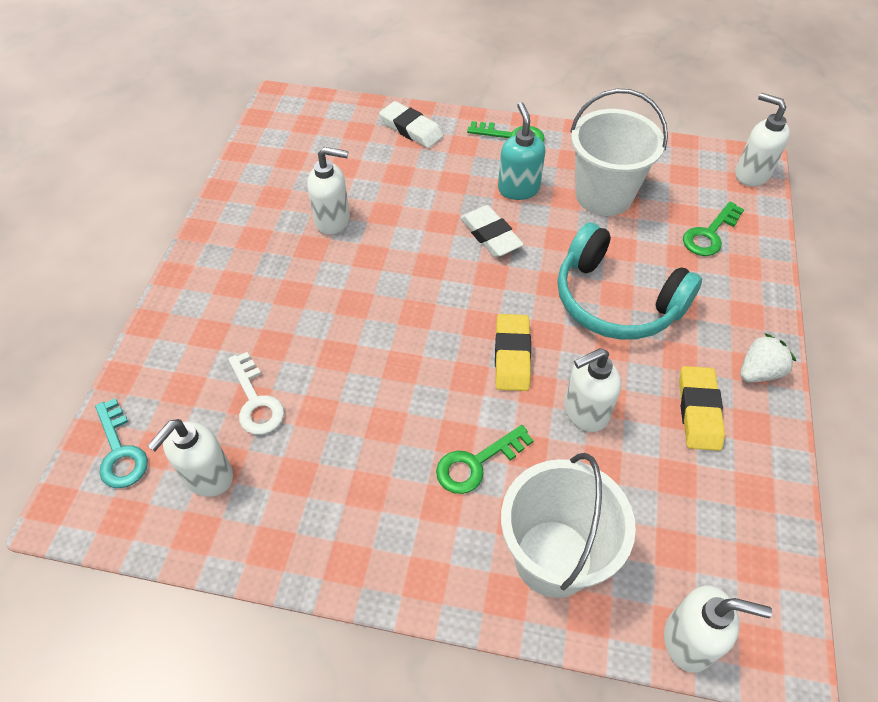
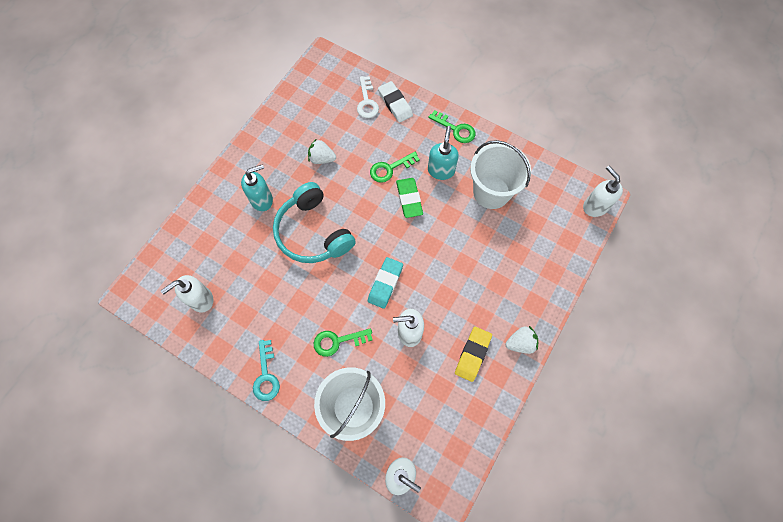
camera: 20 degrees right, 15 degrees up
turquoise key [95,398,148,488] -> turquoise key moved to [253,340,280,401]
white key [228,352,284,435] -> white key moved to [357,76,379,118]
white soap dispenser [307,147,350,235] -> white strawberry [308,139,336,164]
white eraser [460,205,524,257] -> green eraser [396,178,423,218]
yellow eraser [495,314,531,391] -> turquoise eraser [368,257,403,309]
turquoise headphones [558,223,702,340] -> turquoise headphones moved to [273,182,356,263]
green key [683,202,744,256] -> green key moved to [370,152,420,183]
none -> turquoise soap dispenser [241,164,273,211]

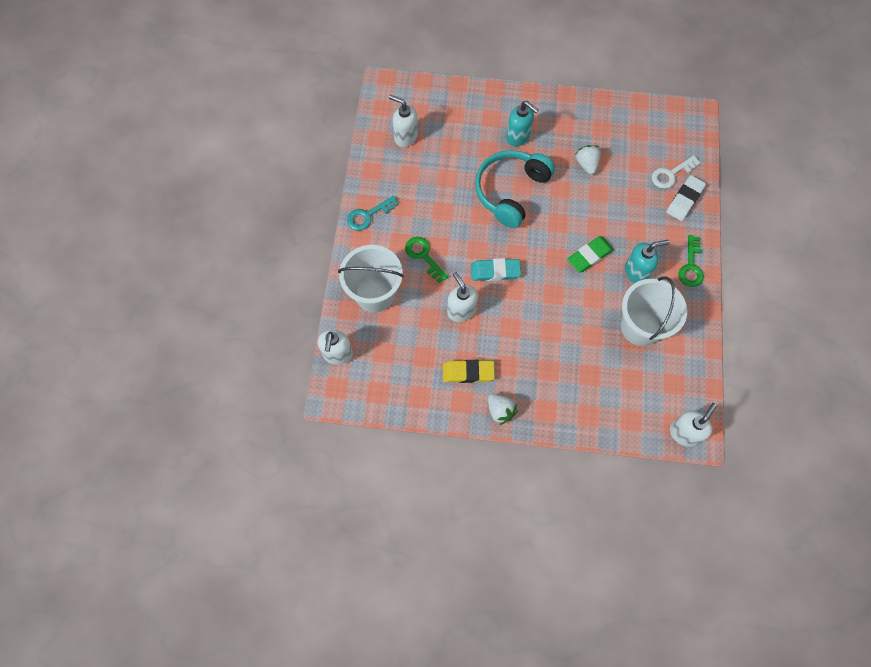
camera: 65 degrees right, 0 degrees up
green key [370,152,420,183] -> none

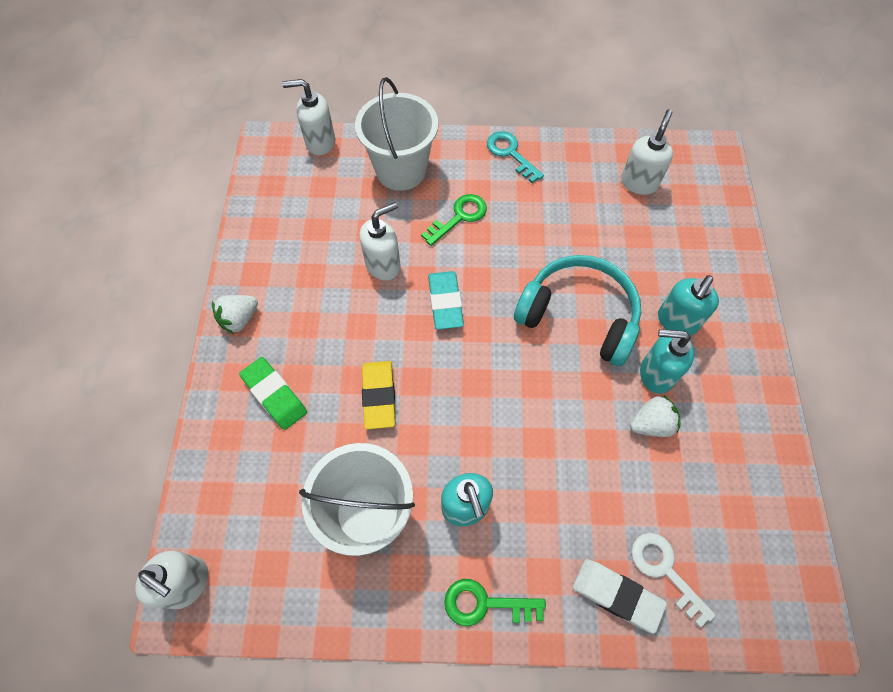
camera: 85 degrees right, 5 degrees down
yellow eraser [443,360,495,383] -> yellow eraser moved to [362,361,396,429]
green eraser [567,236,614,272] -> green eraser moved to [239,357,307,430]
none -> turquoise soap dispenser [640,329,694,394]

